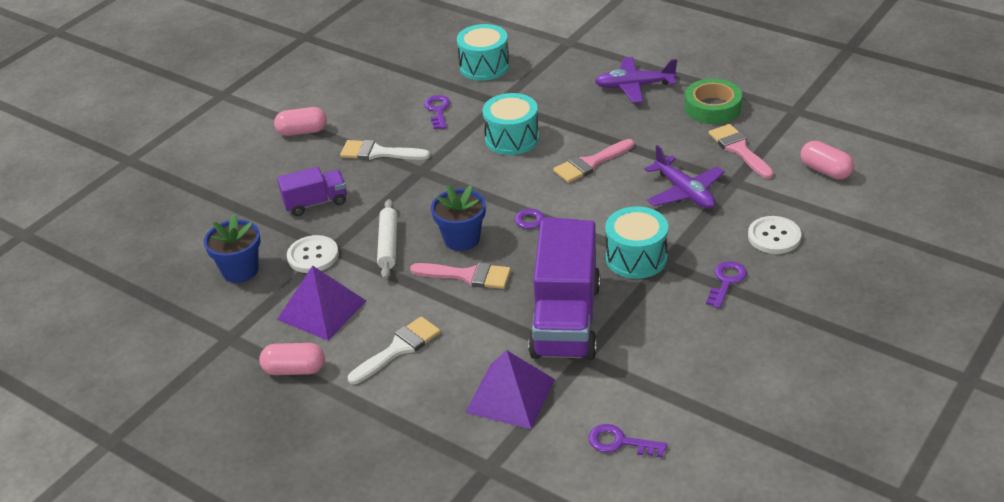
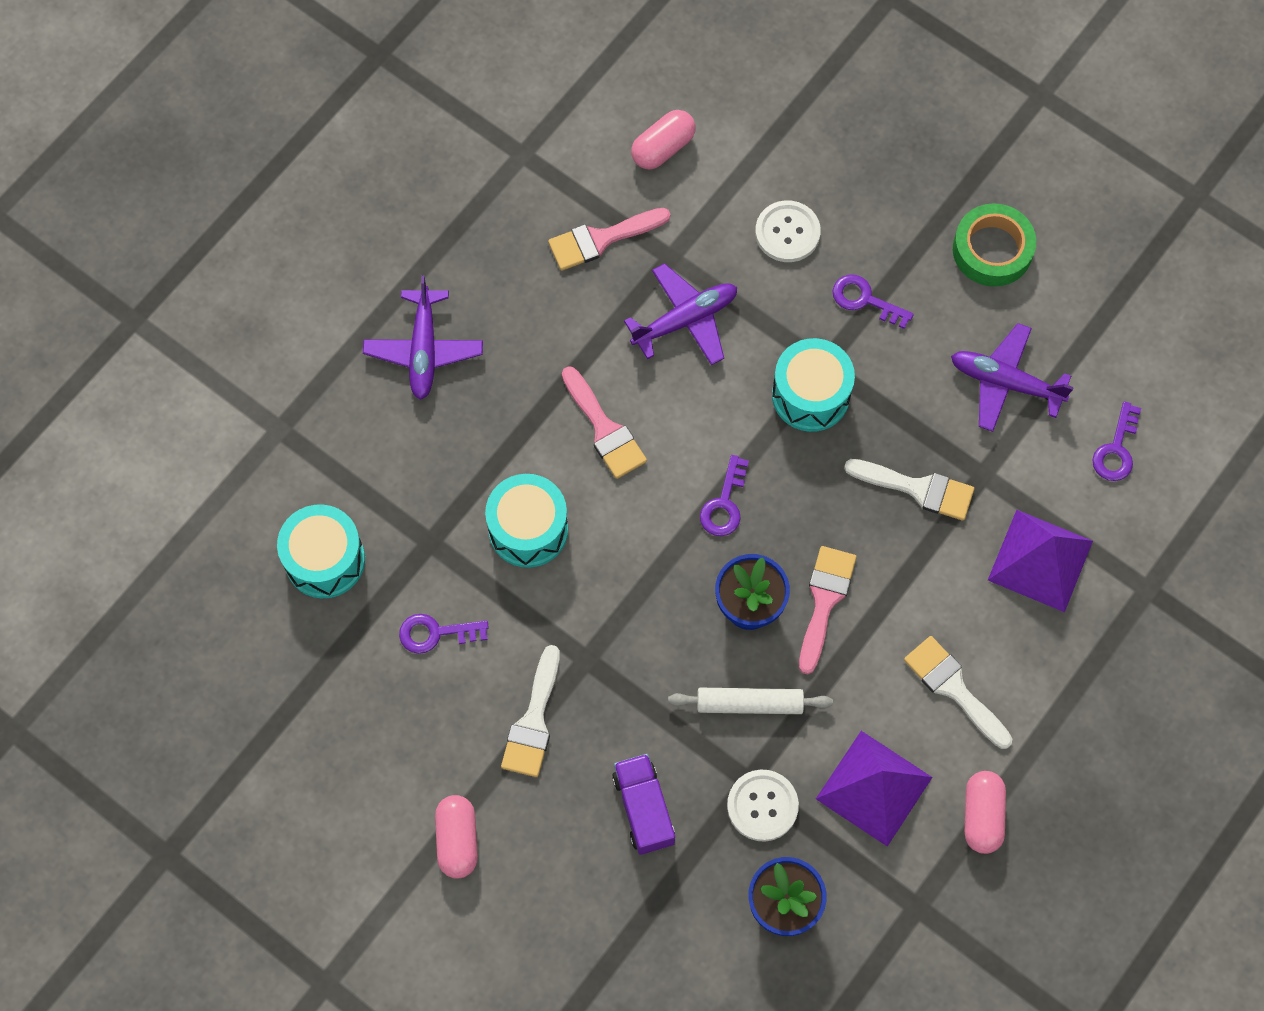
camera: 90 degrees left, 30 degrees up
purple truck [528,220,601,360] -> white brush [844,459,974,521]
green tape [685,78,742,124] -> green tape moved to [953,203,1036,287]
none -> purple plane [951,323,1074,432]

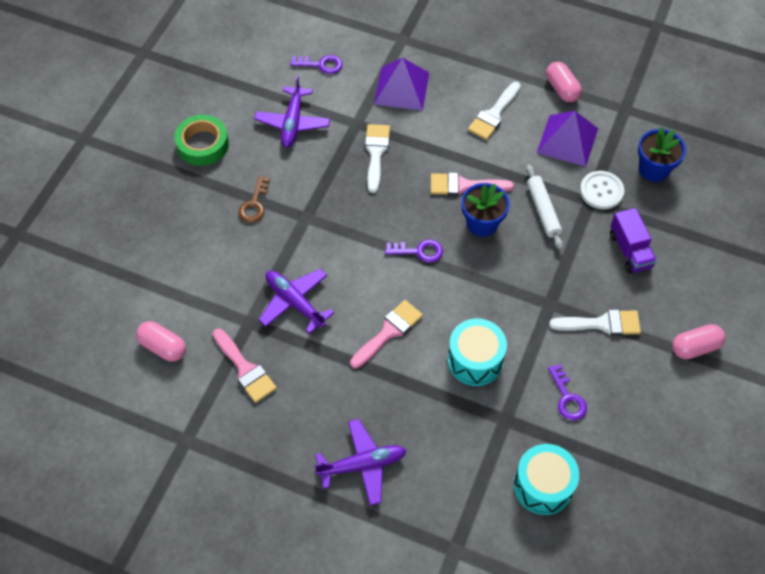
camera: 105 degrees left, 10 degrees down
purple truck [612,754,675,855] -> purple truck turned 75 degrees counterclockwise [610,208,657,273]
white button [755,200,821,262] -> none
turquoise drum [772,338,855,432] -> none
purple key [833,274,914,329] -> brown key [238,176,270,223]
pink capsule [965,771,1006,854] -> pink capsule turned 75 degrees clockwise [546,62,582,102]

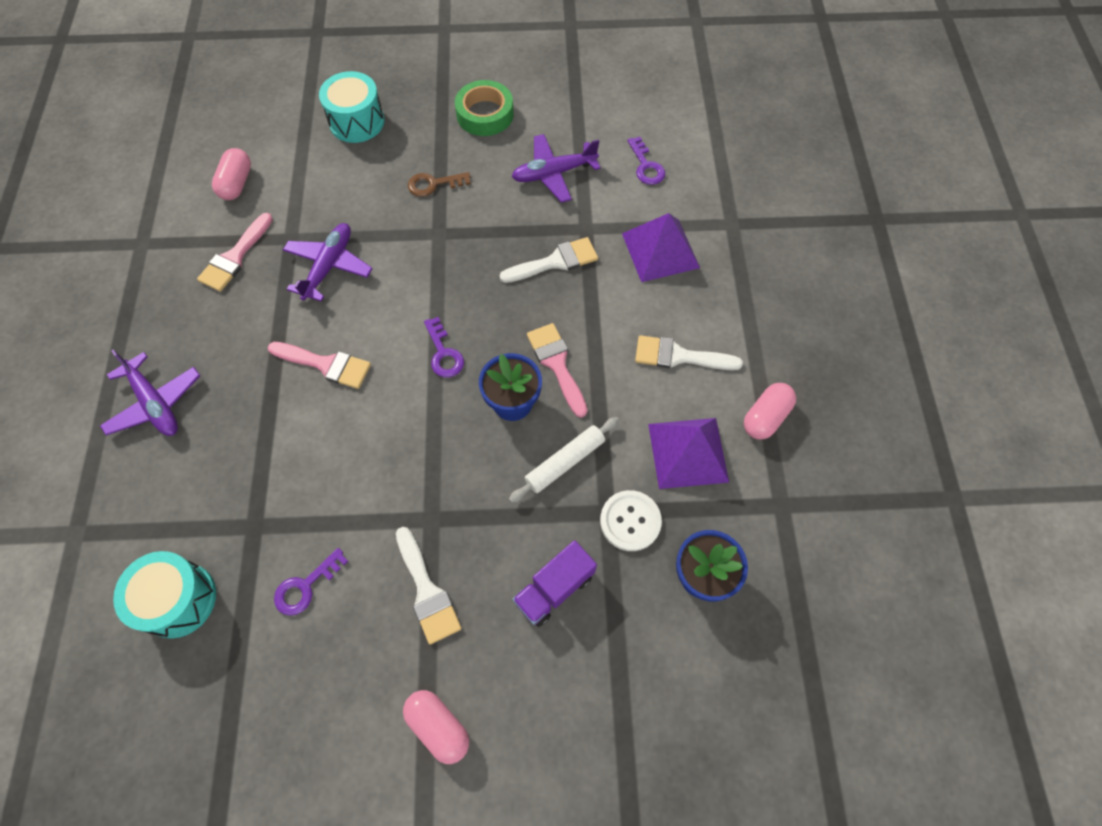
camera: 65 degrees right, 5 degrees up
turquoise drum [448,319,507,386] -> turquoise drum moved to [319,71,384,143]

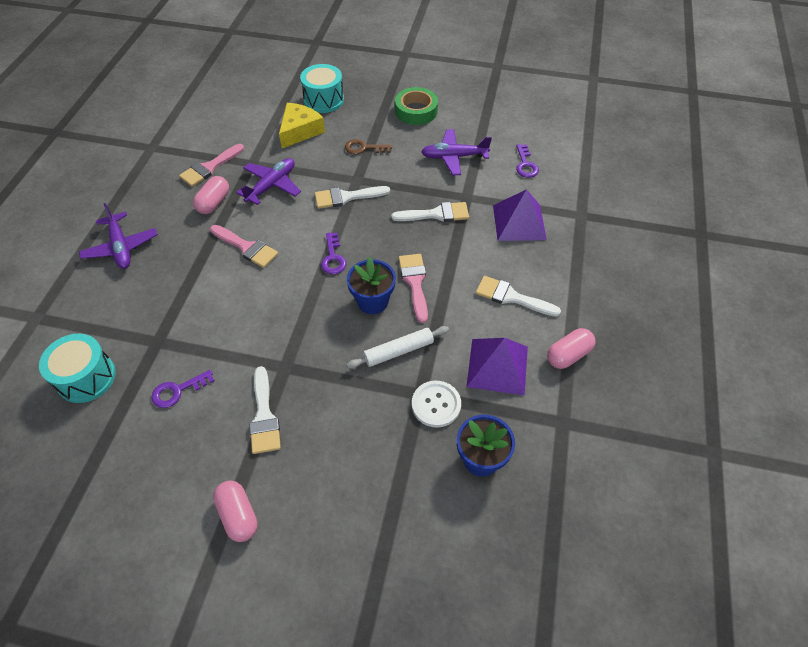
camera: 15 degrees right, 10 degrees down
pink capsule [212,148,251,200] -> pink capsule moved to [193,176,229,214]
purple truck [512,540,597,627] -> none
none -> yellow cheese [279,103,325,148]
none -> white brush [315,186,390,209]

